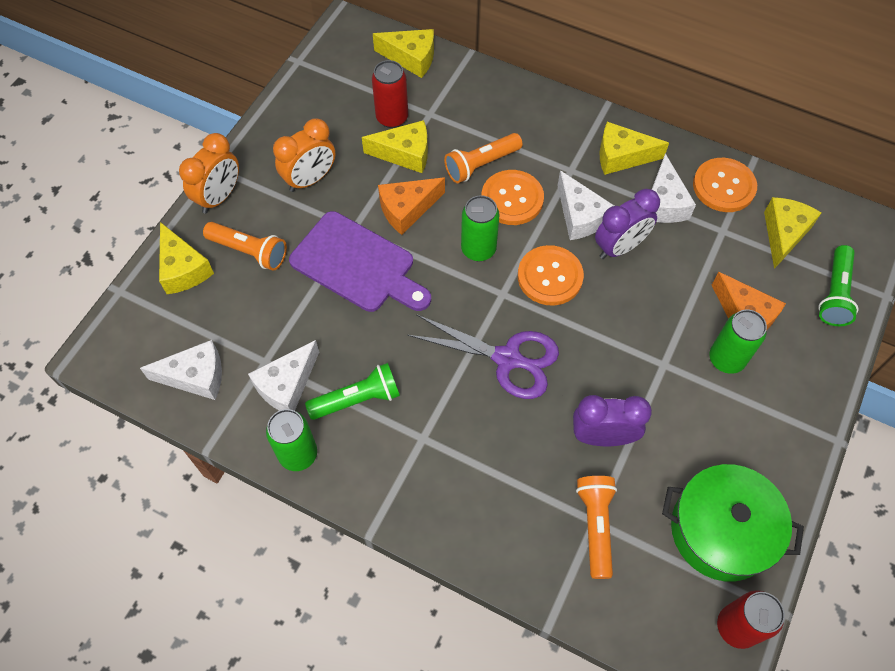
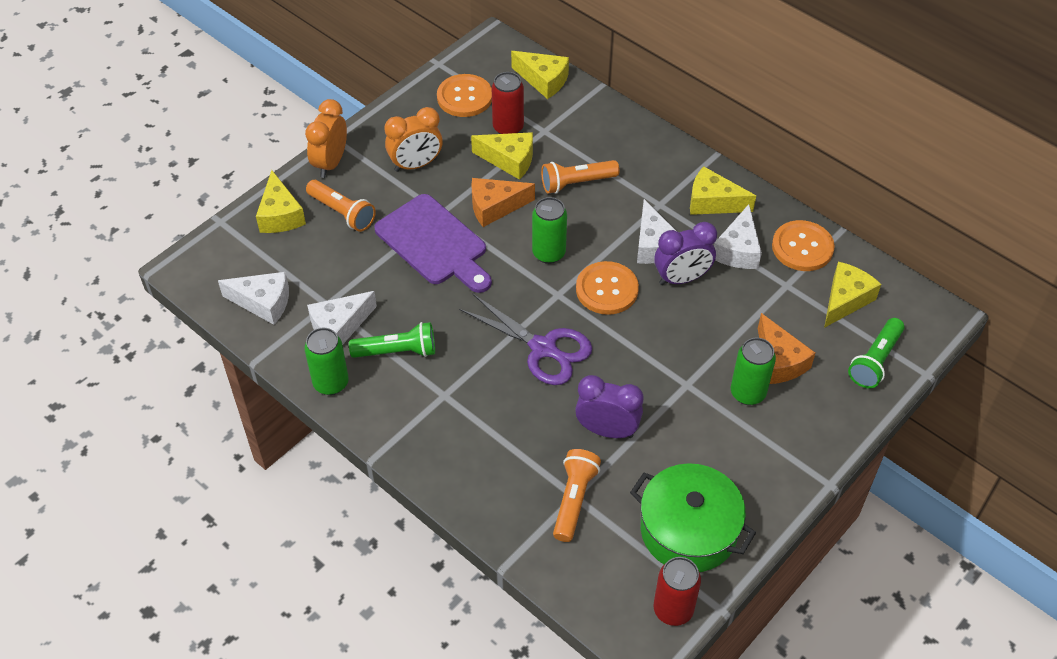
camera: 15 degrees right, 10 degrees down
orange clock [179,133,239,213] -> orange clock turned 150 degrees clockwise [305,99,347,178]
orange button [481,170,544,225] -> orange button moved to [437,74,492,117]

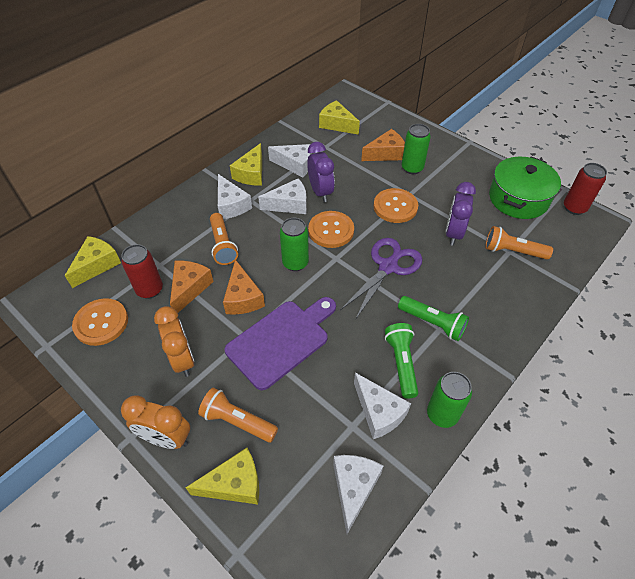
camera: 90 degrees left, 0 degrees up
orange flashlight [306,180,376,232] -> orange flashlight turned 105 degrees counterclockwise [198,388,278,442]
yellow cheese [471,132,533,180] -> orange cheese [170,261,214,313]
orange button [772,220,835,271] -> orange button moved to [374,188,418,223]
green flashlight [848,318,905,388] -> green flashlight moved to [398,296,469,341]
none -> white cheese [218,174,252,219]

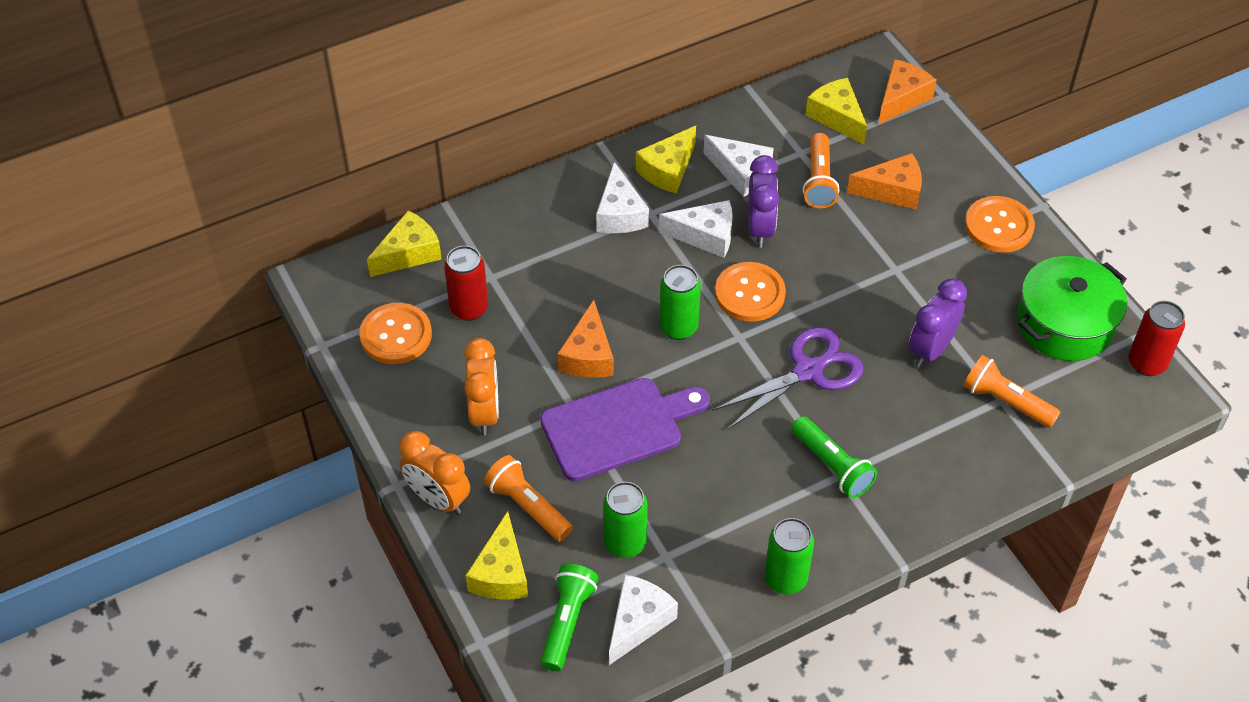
camera: 20 degrees right, 0 degrees up
orange cheese [170,261,214,313] -> orange cheese moved to [879,59,937,124]
yellow cheese [185,448,259,504] -> yellow cheese turned 90 degrees clockwise [465,511,528,600]
orange flashlight [210,213,238,265] -> orange flashlight moved to [803,133,840,208]
white cheese [354,373,411,439] -> none
orange button [374,188,418,223] -> orange button moved to [965,196,1035,253]
green flashlight [385,323,418,399] -> green flashlight moved to [540,564,599,671]
green can [402,124,431,174] -> green can moved to [603,482,648,558]

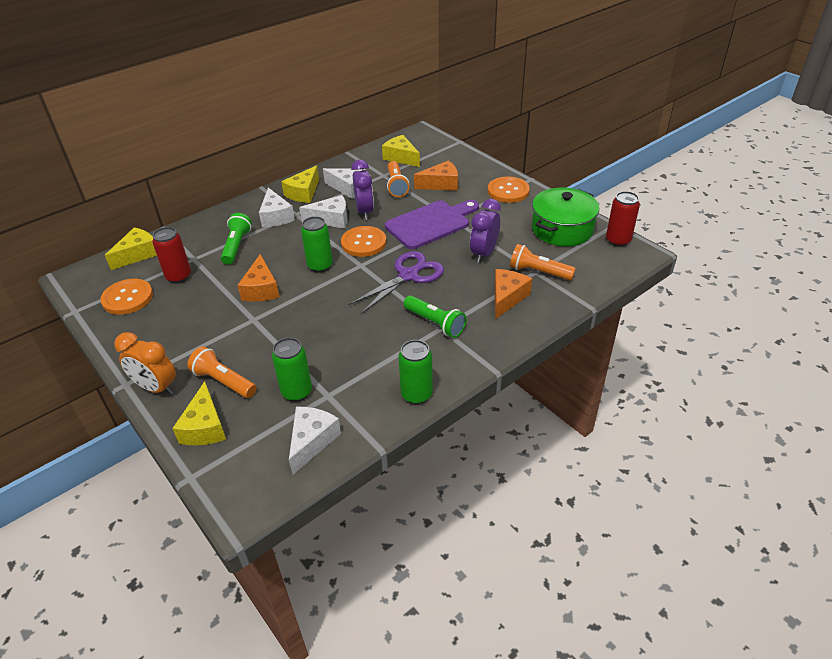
camera: 10 degrees left, 10 degrees down
orange clock [464,338,499,435] -> none
purple cutting board [540,378,710,481] -> purple cutting board moved to [385,200,479,249]
green flashlight [540,564,599,671] -> green flashlight moved to [221,213,252,265]
orange cheese [879,59,937,124] -> orange cheese moved to [495,269,532,319]

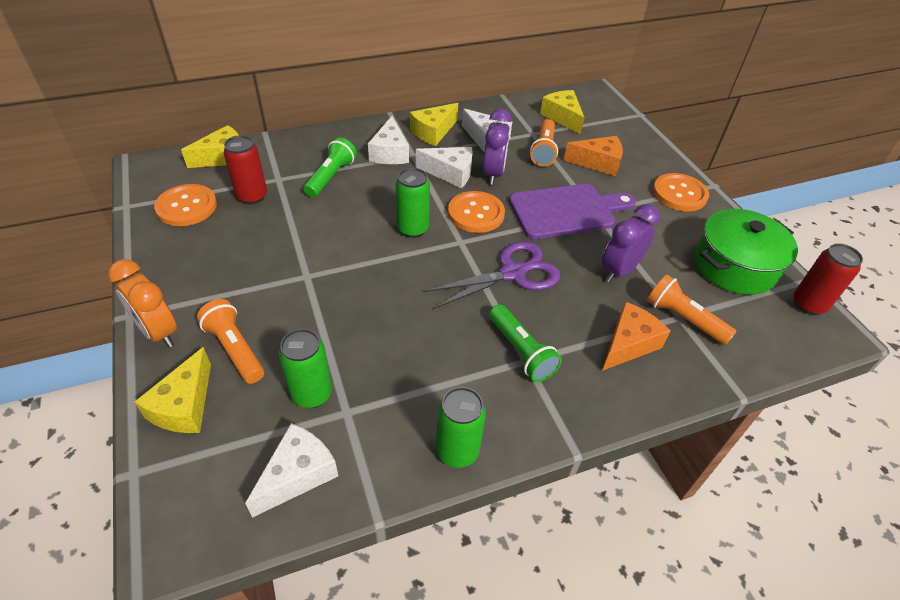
camera: 15 degrees right, 5 degrees up
orange cheese [237,254,279,302] -> none

